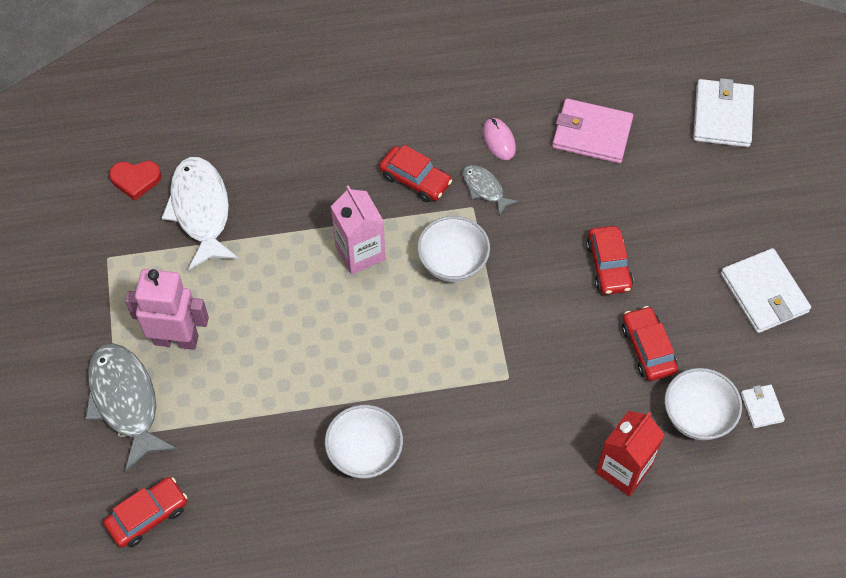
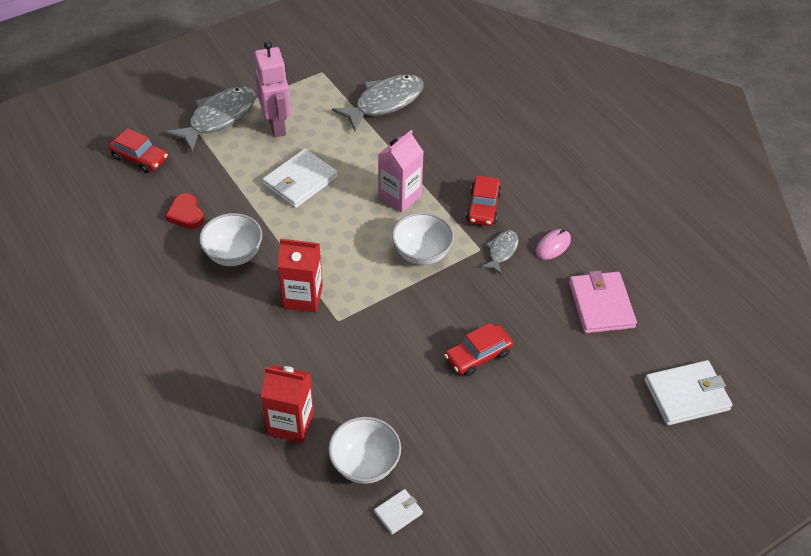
camera: 65 degrees right, 10 degrees down
red heart [109,161,161,201] -> red heart moved to [165,193,204,229]
white fish [162,157,239,270] -> grey fish [332,74,424,131]
red car [622,306,678,381] -> none
white wallet [721,248,811,333] -> white wallet moved to [262,149,338,208]
none -> red carton [278,239,323,312]

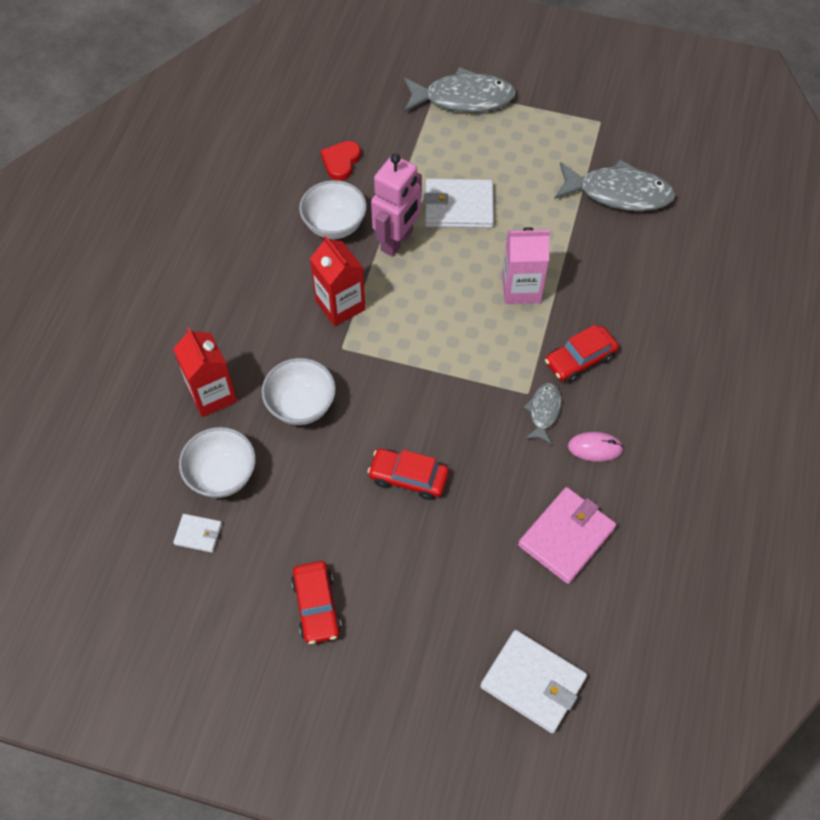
camera: 50 degrees right, 10 degrees up
red car [108,128,168,173] -> red car moved to [291,561,342,644]
pink robot [255,41,291,137] -> pink robot moved to [371,153,422,257]
white bowl [392,212,454,265] -> white bowl moved to [262,358,336,425]
grey fish [481,230,518,274] -> grey fish turned 60 degrees counterclockwise [523,383,562,444]

